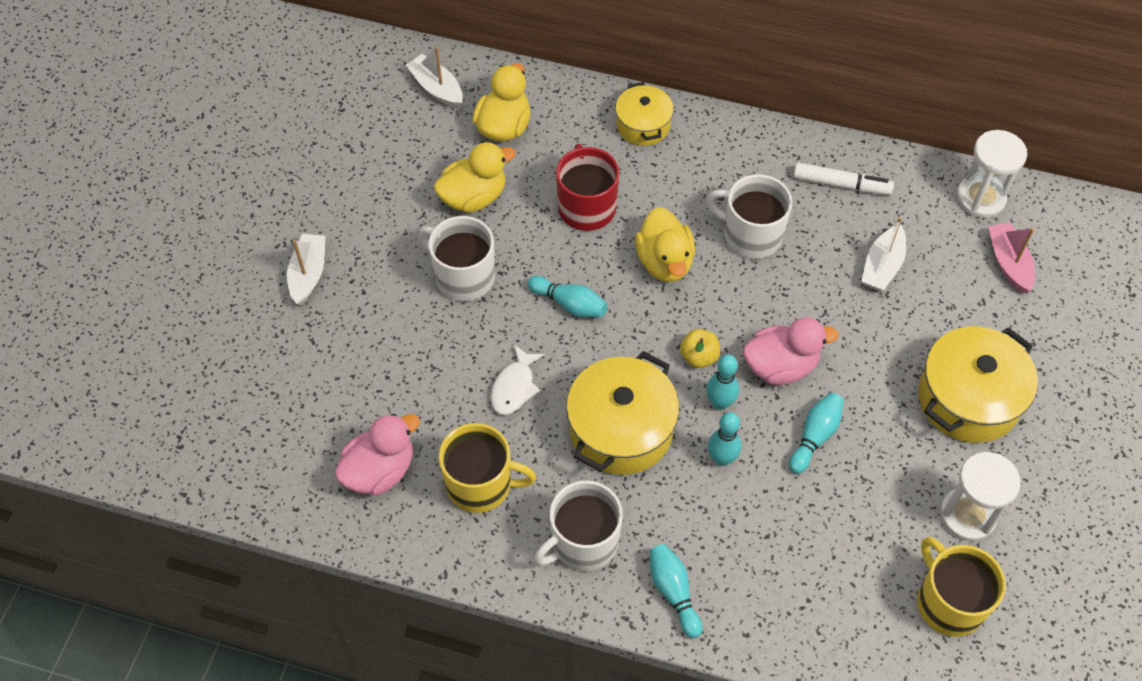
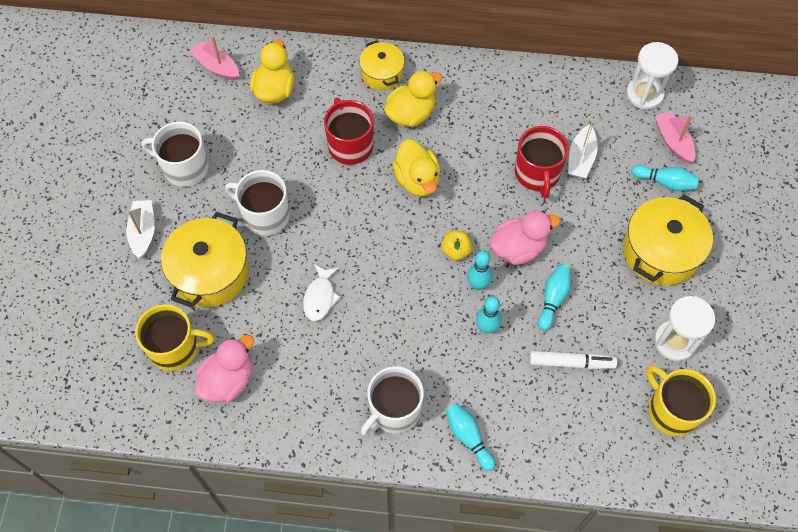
camera: 10 degrees left, 5 degrees up
white boat [406,47,463,108] -> pink boat [189,36,239,80]
yellow duck [434,142,516,213] -> yellow duck moved to [384,70,442,127]
yellow mug [439,423,536,513] -> yellow mug moved to [135,304,215,371]
turquoise bowling pin [527,276,607,317] -> turquoise bowling pin moved to [631,165,699,191]
yellow pot [566,351,679,475] -> yellow pot moved to [161,212,249,308]
white mug [706,174,792,259] -> white mug moved to [142,122,209,187]
white marker [793,162,894,195] -> white marker moved to [529,351,617,369]
none -> red mug [515,126,569,199]

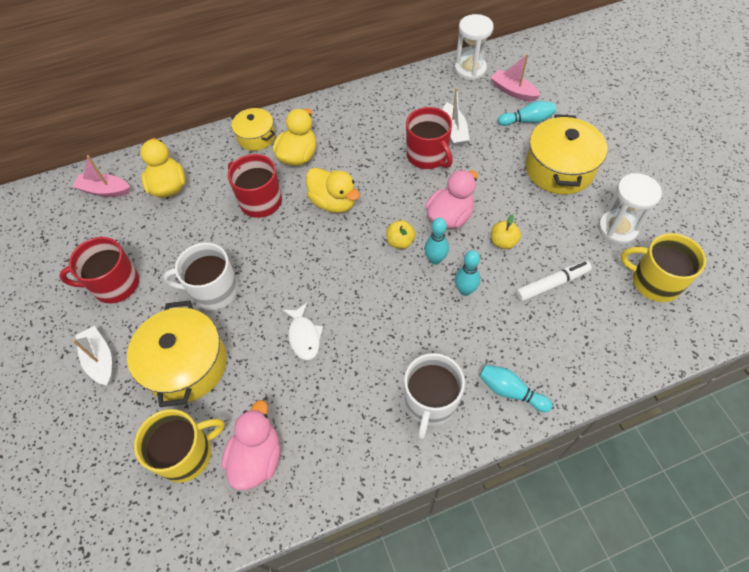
camera: 25 degrees left, 5 degrees down
white mug [142,122,209,187] -> red mug [59,237,139,304]
turquoise bowling pin [538,264,571,331] -> yellow apple [491,215,521,249]

